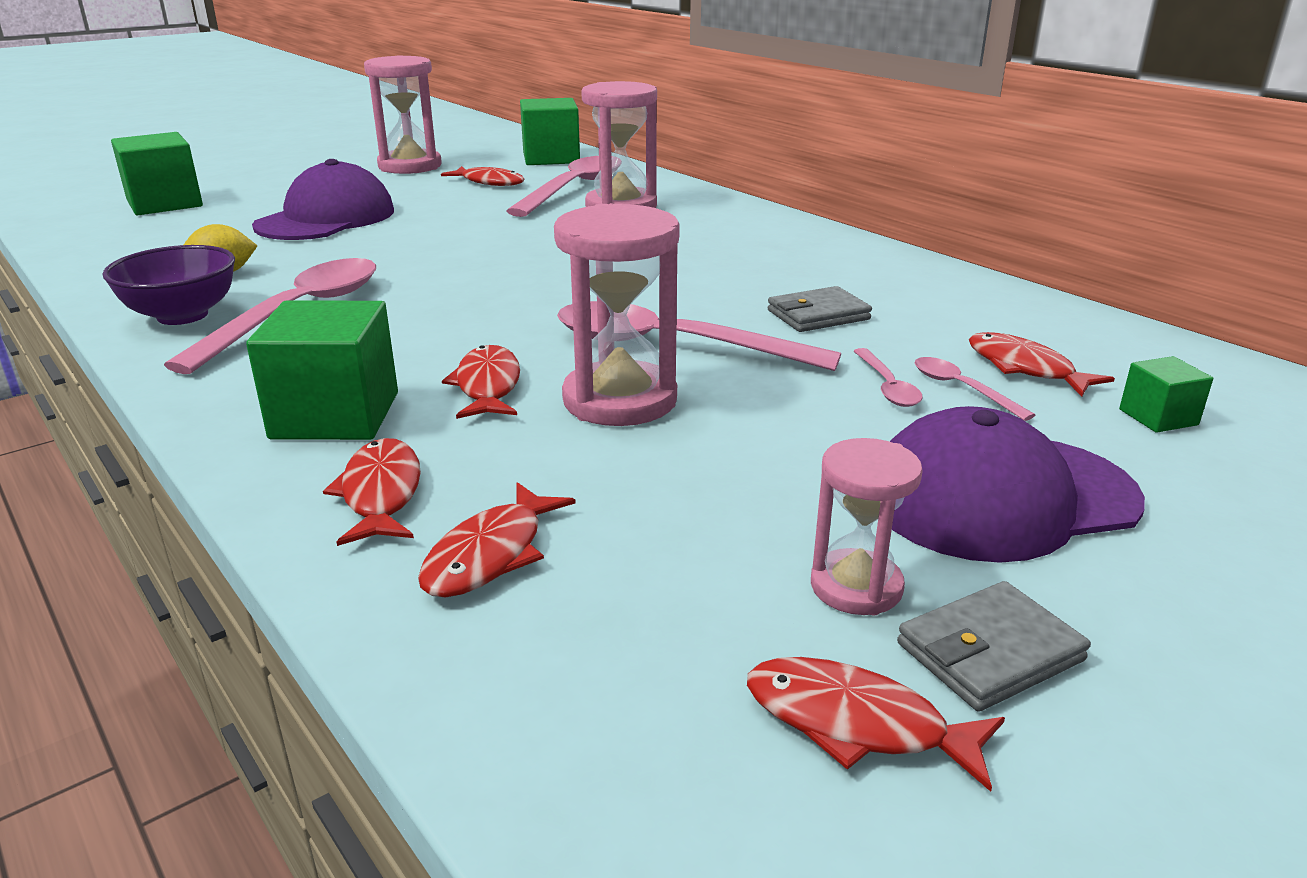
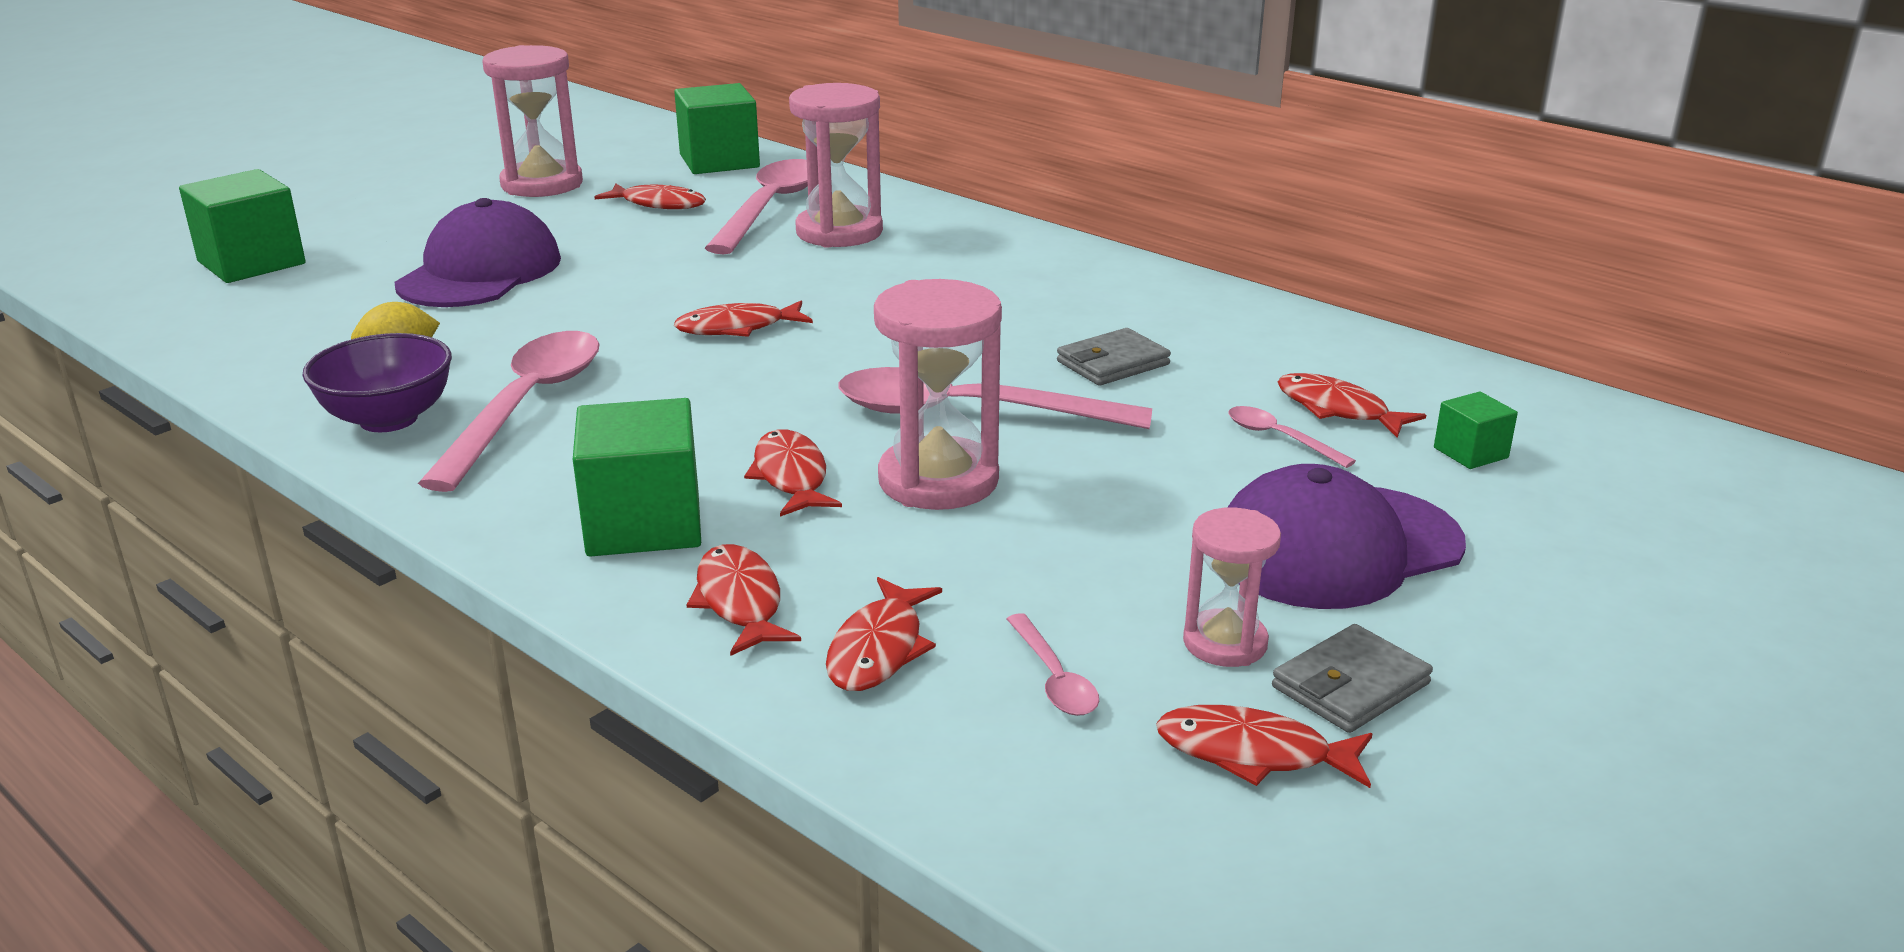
camera: 10 degrees left, 0 degrees up
pink spoon [854,348,923,407] -> pink spoon moved to [1007,613,1099,716]
none -> red fish [674,301,813,337]

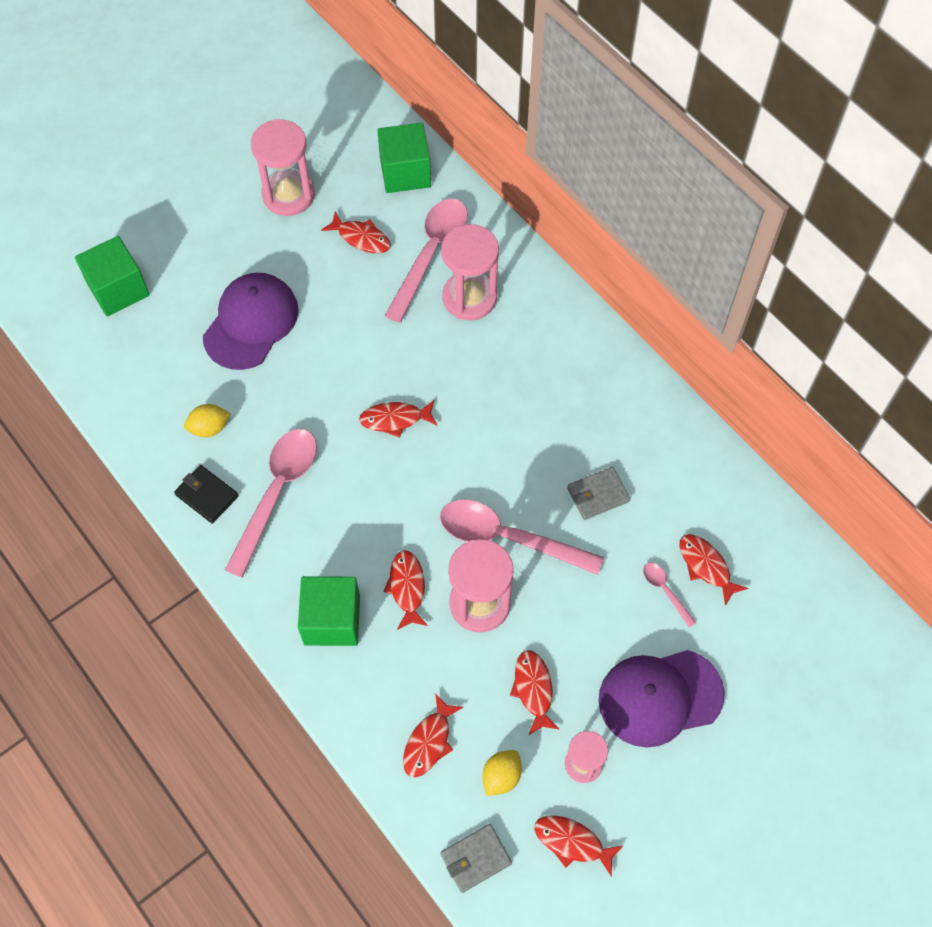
camera: 10 degrees right, 35 degrees up
purple bowl [302,333,452,432] -> black wallet [174,465,239,523]
red fish [687,544,801,656] -> red fish moved to [510,650,560,735]
pink spoon [1007,613,1099,716] -> yellow lemon [482,750,522,796]
grey wallet [1272,624,1433,733] -> grey wallet moved to [440,824,512,893]
green cube [1434,391,1518,469] -> none

